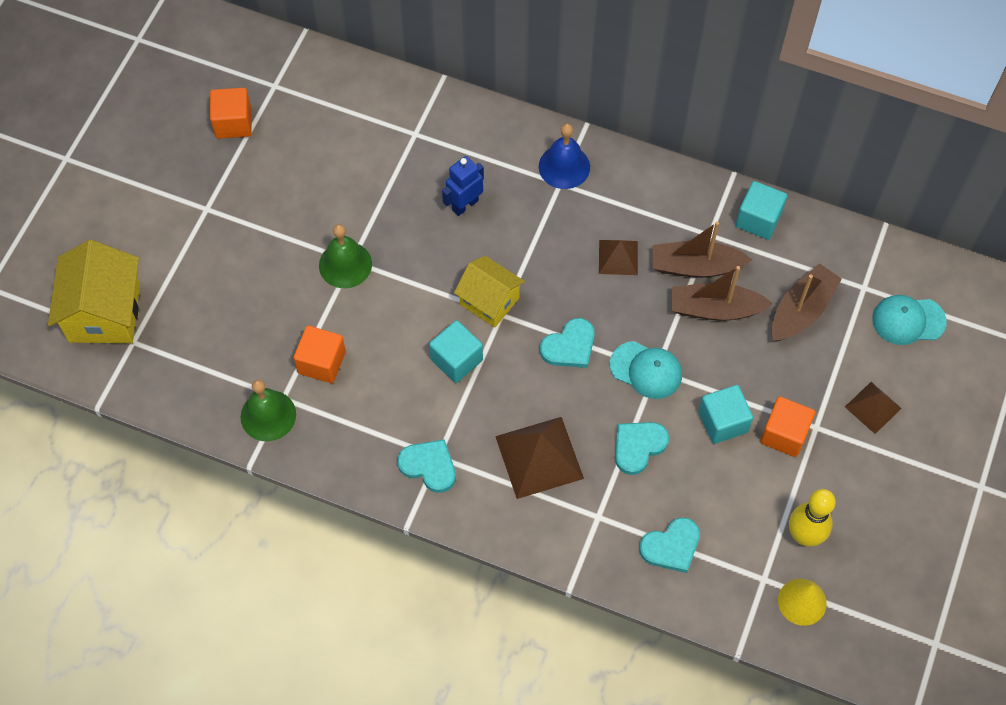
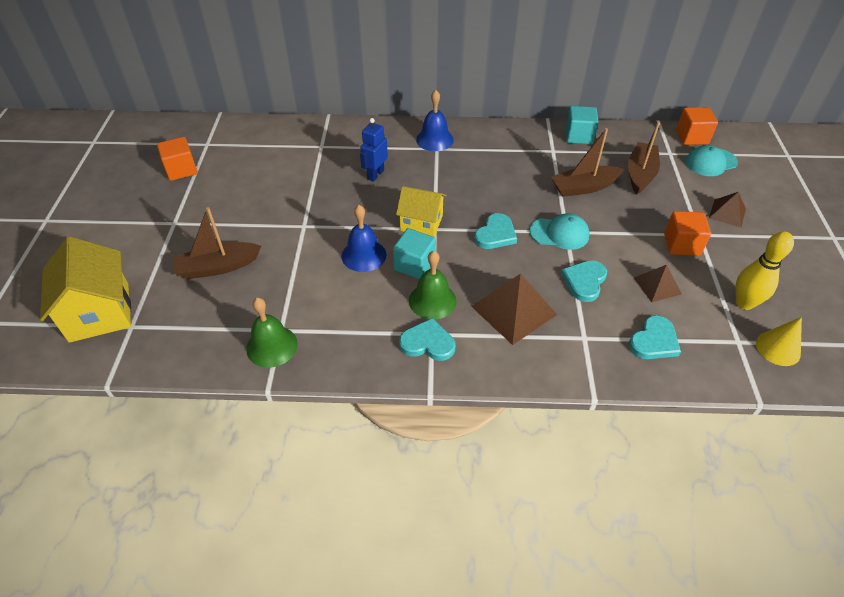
camera: 20 degrees left, 15 degrees down
orange cube [293,326,346,383] -> orange cube moved to [676,107,718,145]
green bell [319,224,372,288] -> green bell moved to [409,251,457,319]
brown pyramid [599,240,638,275] -> brown pyramid moved to [634,265,682,302]
brown boat [653,222,752,278] -> brown boat moved to [173,207,261,279]
turquoise cube [699,385,753,444] -> none
none -> blue bell [341,205,386,272]

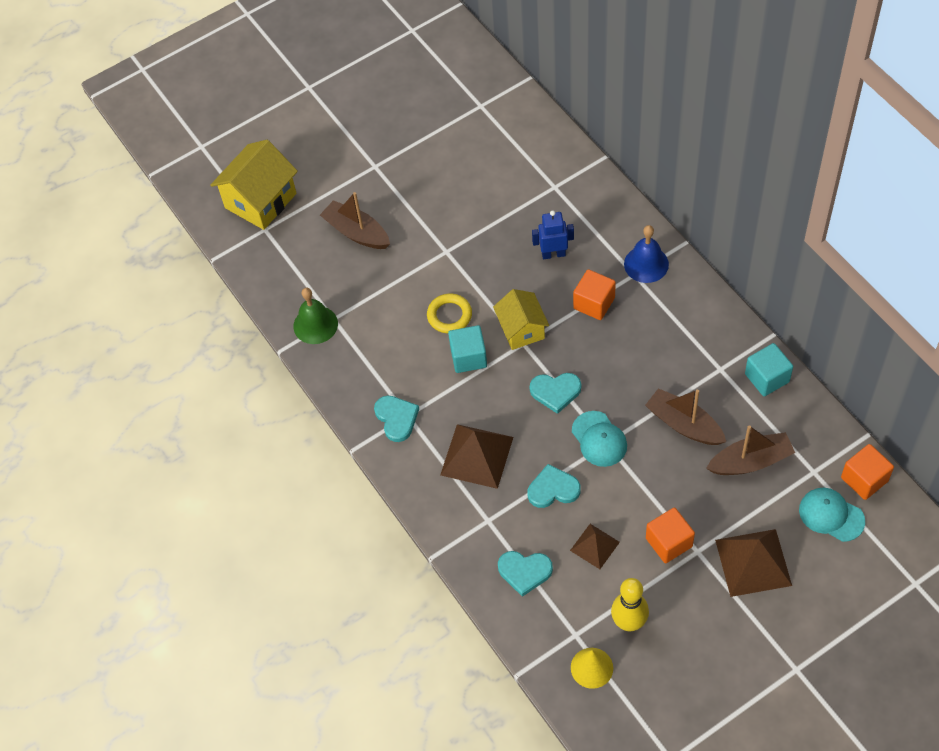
camera: 60 degrees right, 10 degrees up
orange cube [157,137,198,181] -> orange cube moved to [573,269,616,320]
blue bell [341,205,386,272] -> yellow ring [427,294,472,333]
green bell [409,251,457,319] -> none
brown pyramid [709,192,746,227] -> brown pyramid [715,529,792,597], size x1.71

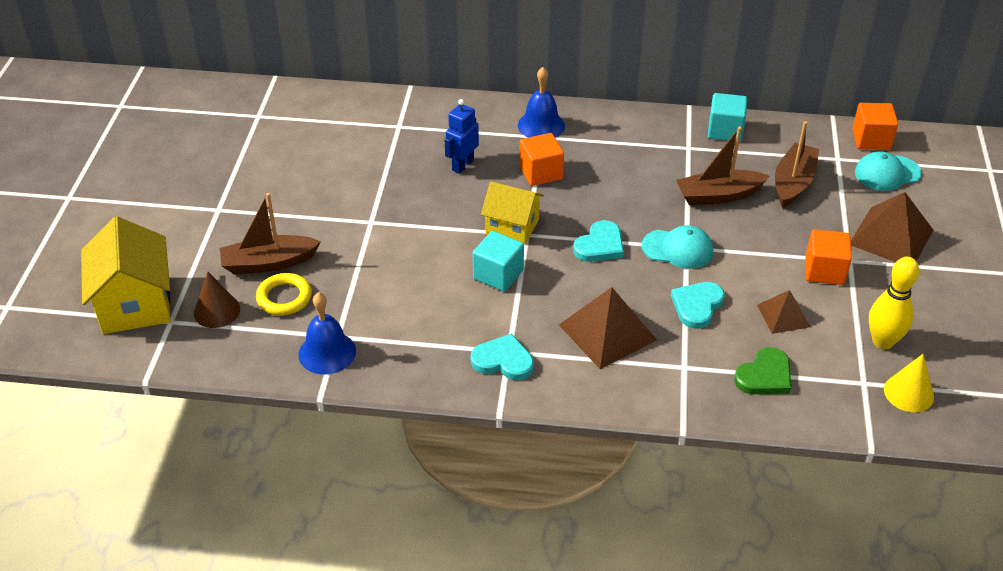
camera: 55 degrees left, 15 degrees down
green bell [293,288,338,344] -> blue bell [298,292,356,374]
yellow ring [427,294,472,333] -> yellow ring moved to [256,273,312,315]
turquoise heart [498,551,553,597] -> green heart [734,347,791,394]
none -> brown cone [194,272,240,328]

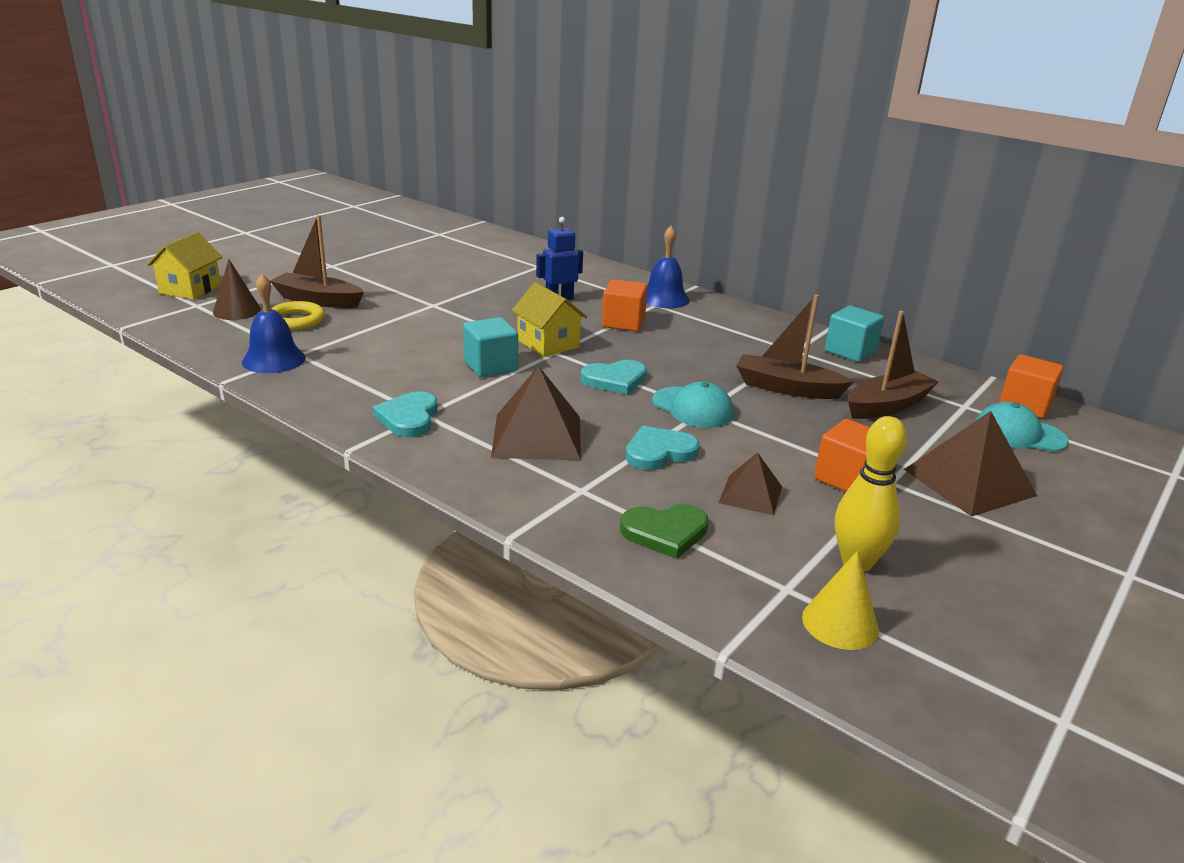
camera: 30 degrees right, 15 degrees down
yellow house [81,216,171,334] -> yellow house [147,232,223,300], size x0.65
turquoise heart [470,333,534,380] -> turquoise heart turned 135 degrees counterclockwise [373,391,438,437]

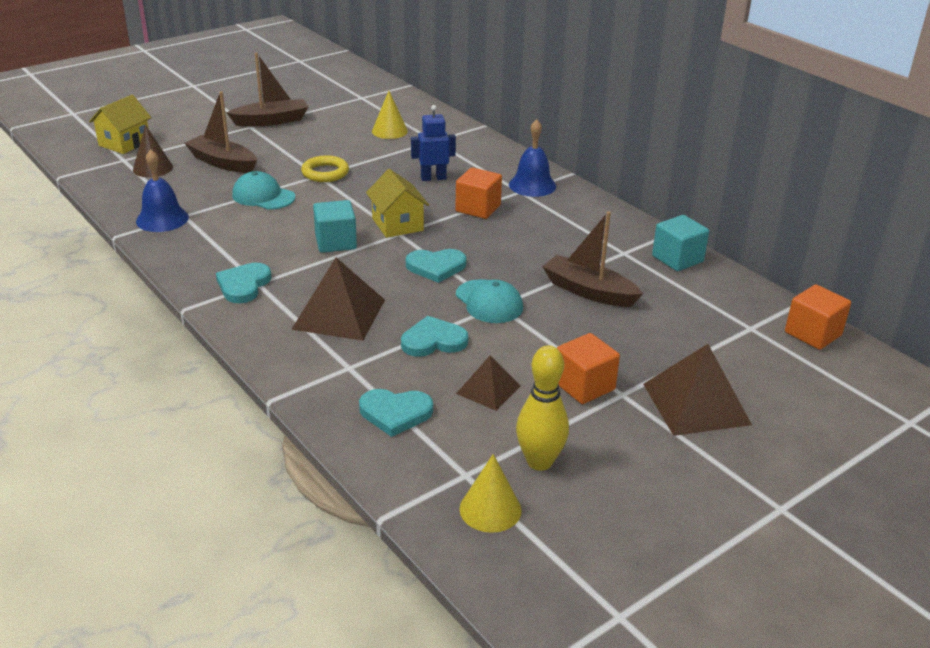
camera: 15 degrees right, 5 degrees up
yellow ring [271,301,325,330] -> yellow ring moved to [301,155,349,182]
green heart [620,504,709,559] -> turquoise heart [359,389,433,437]
brown boat [848,311,939,419] -> brown boat moved to [227,53,308,127]
turquoise cap [975,402,1069,452] -> turquoise cap moved to [232,171,295,210]
none -> yellow cone [372,91,408,139]

